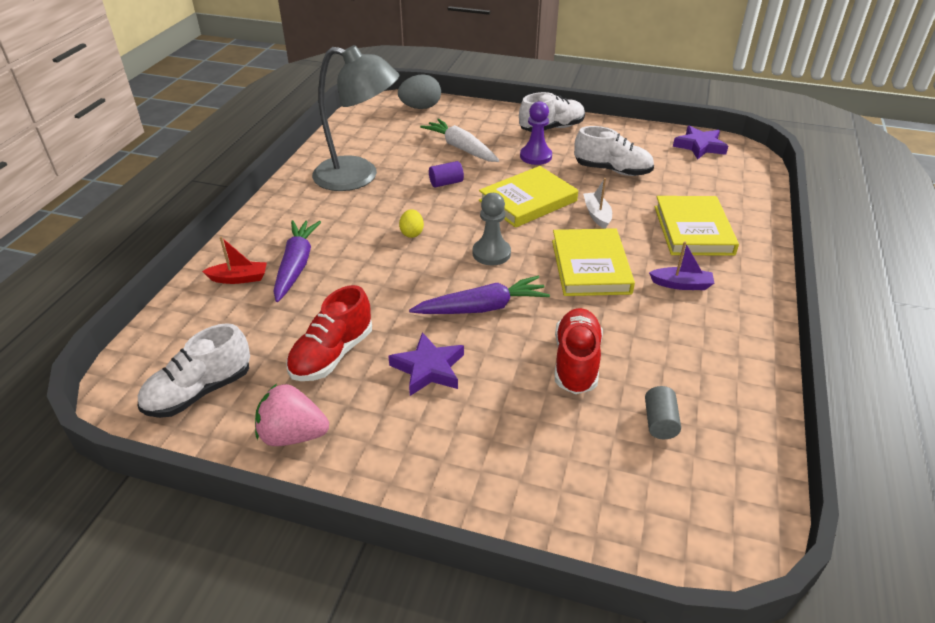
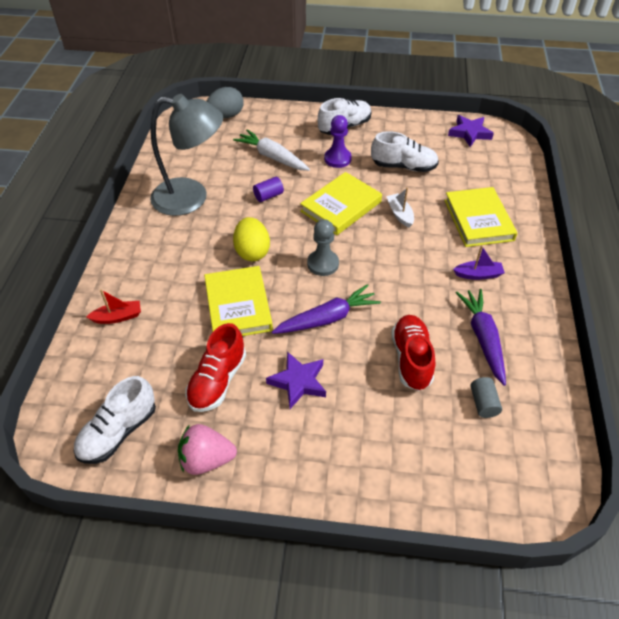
camera: 10 degrees left, 10 degrees up
purple carrot [273,220,321,302] -> purple carrot moved to [456,289,506,386]
yellow egg [399,209,424,238] -> yellow egg [233,217,270,261], size x1.75
yellow book [552,228,635,296] -> yellow book moved to [204,266,273,336]

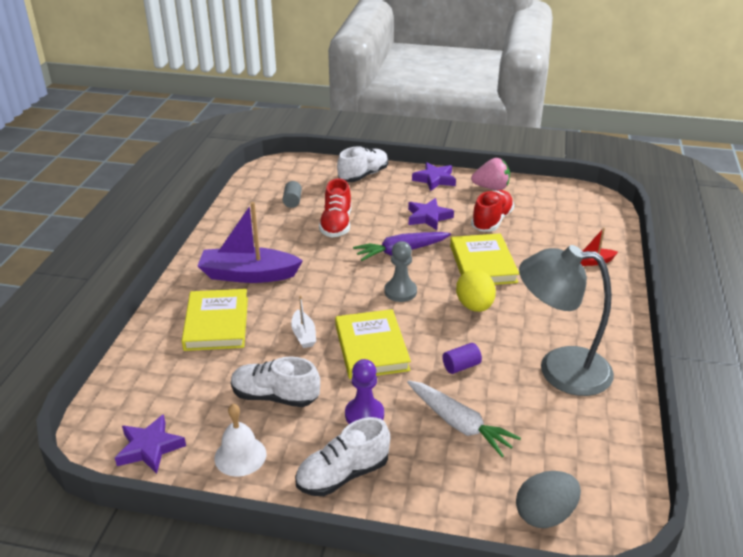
camera: 175 degrees left, 15 degrees down
white shoe [74,376,156,464] -> white shoe moved to [337,146,388,182]
yellow book [300,172,382,235] -> yellow book turned 60 degrees counterclockwise [335,309,411,379]
purple boat [453,245,505,280] -> purple boat [198,202,303,283], size x2.07
purple carrot [456,289,506,386] -> none
none -> white bell [214,404,266,477]
none -> purple star [412,162,456,191]

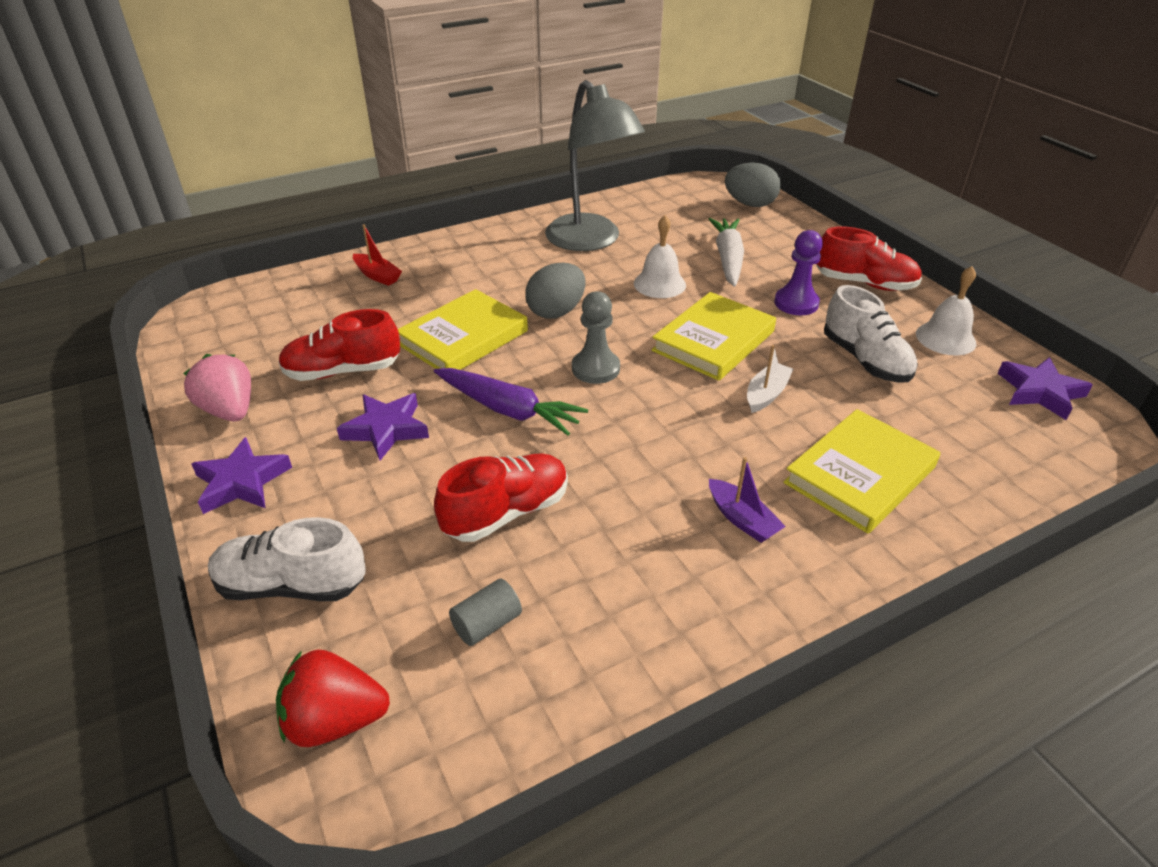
camera: 130 degrees left, 5 degrees up
purple boat [198,202,303,283] -> purple boat [709,457,786,543], size x0.48
white shoe [295,417,390,496] -> red shoe [817,226,922,291]
purple cylinder [442,343,482,374] -> white bell [634,215,686,298]
yellow egg [456,269,496,312] -> grey egg [525,263,585,319]
none -> red strawberry [276,649,390,747]

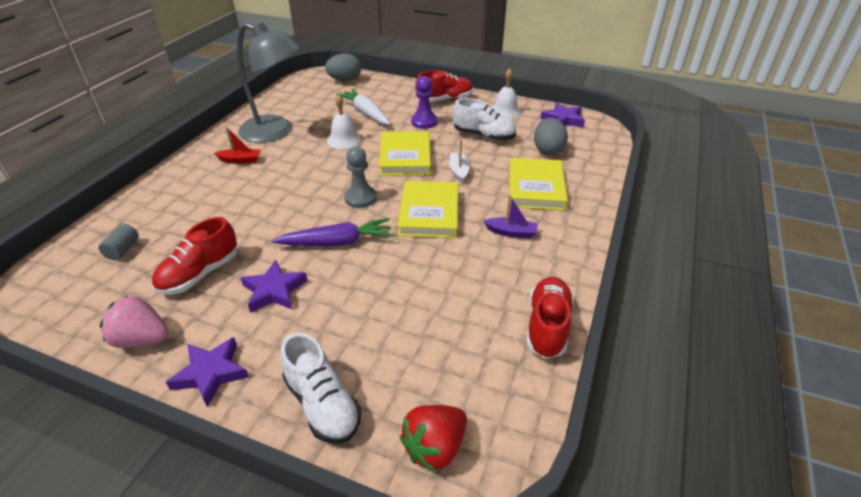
camera: 40 degrees left, 0 degrees up
white shoe [208,517,365,601] -> white shoe turned 90 degrees counterclockwise [280,333,361,444]
red boat [353,224,402,286] -> red boat moved to [214,127,261,164]
yellow book [398,289,528,370] -> yellow book moved to [398,181,459,238]
red shoe [434,454,568,542] -> red shoe moved to [526,277,574,359]
grey cylinder [449,579,522,646] -> grey cylinder moved to [98,224,139,261]
grey egg [525,263,585,319] -> grey egg moved to [534,118,568,155]

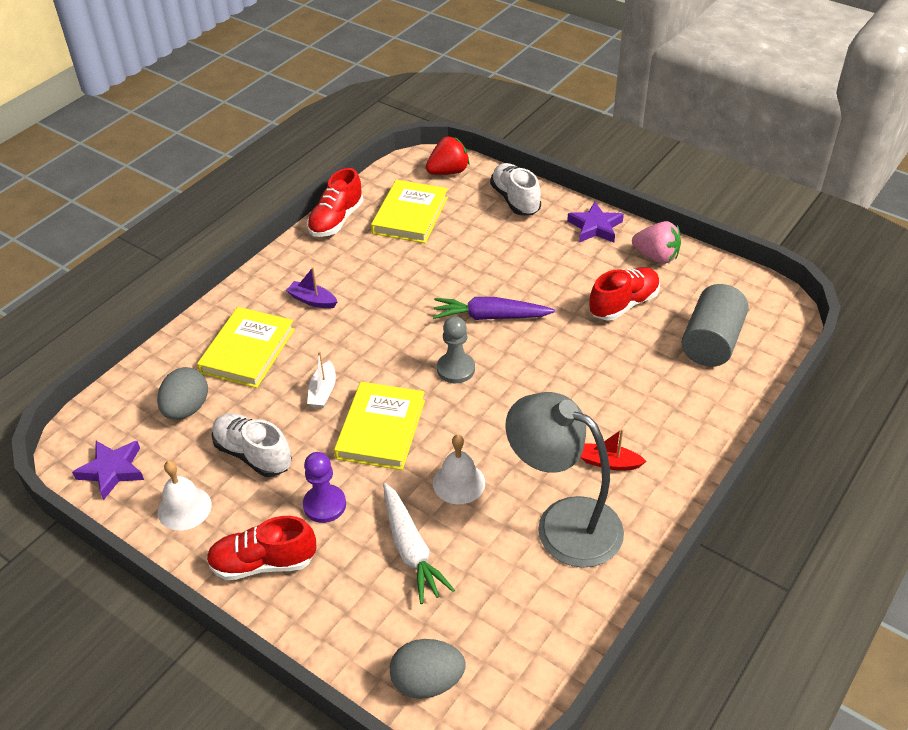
camera: 165 degrees left, 5 degrees up
grey cylinder [98,224,139,261] -> grey cylinder [682,284,749,367], size x2.12
purple star [241,260,308,313] -> none
yellow book [398,181,459,238] -> yellow book moved to [371,180,448,243]

